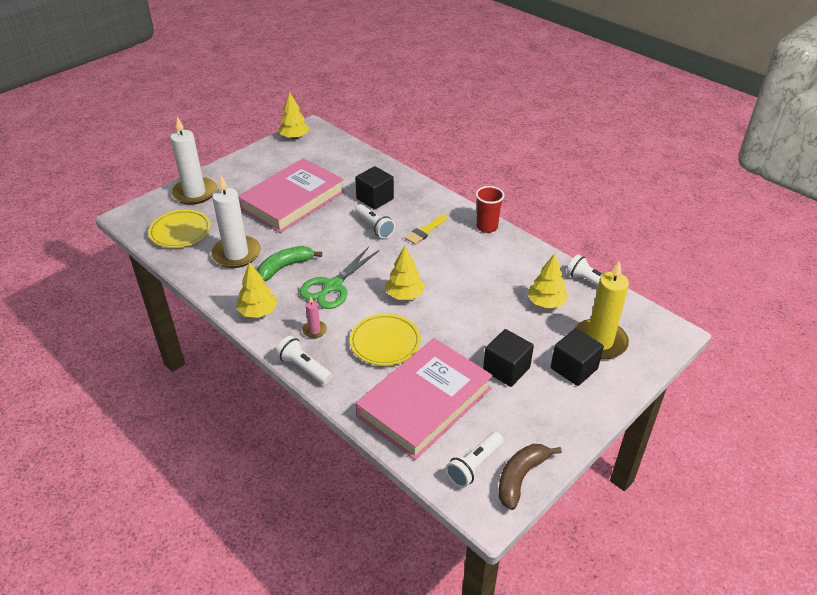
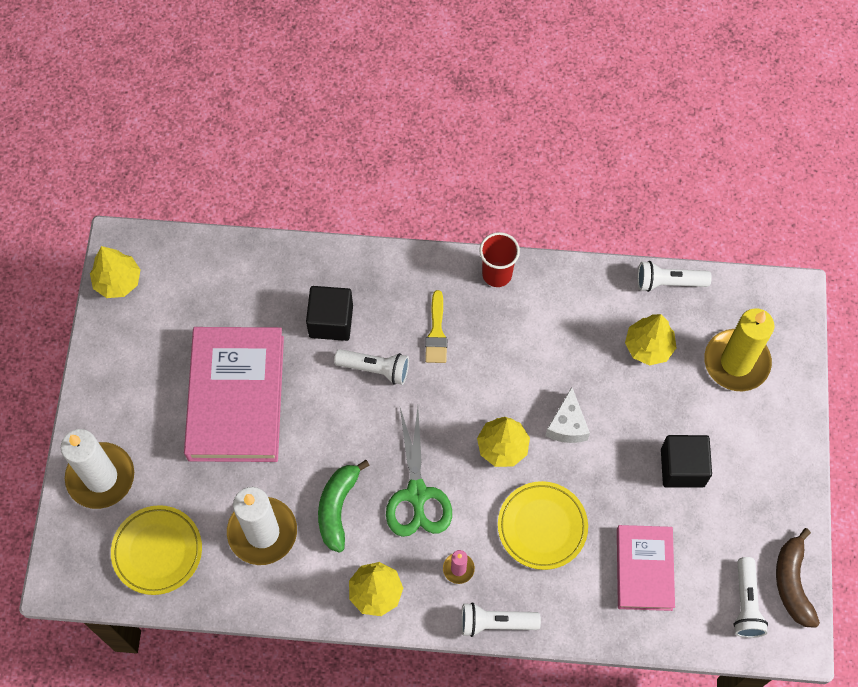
camera: 40 degrees left, 25 degrees up
pink book [356,338,493,460] -> pink book [617,525,675,611], size x0.58
black cube [551,328,604,386] -> none
none -> white cheese [545,387,590,443]

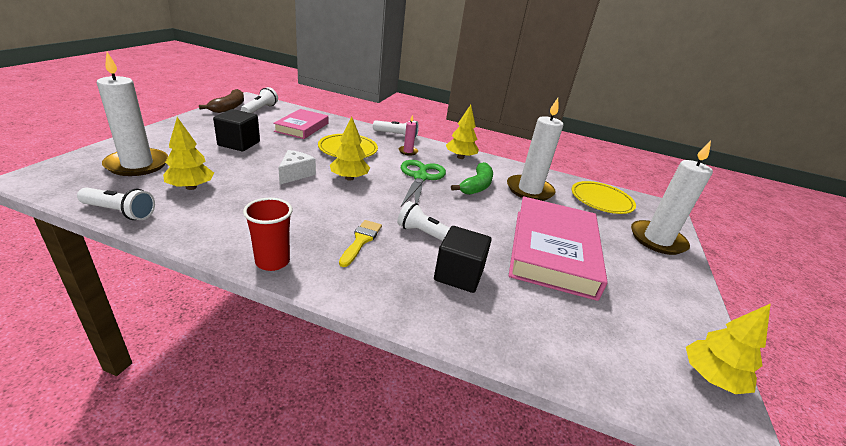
camera: 170 degrees left, 35 degrees down
yellow candle [704,308,774,391] -> white candle [97,52,168,176]

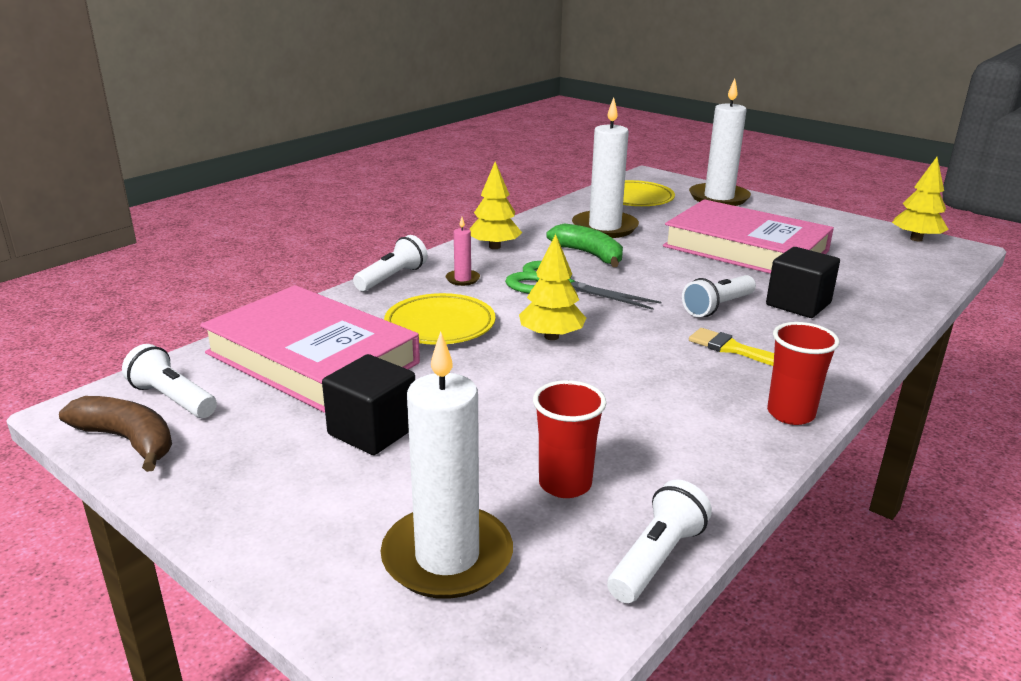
camera: 65 degrees left, 5 degrees down
yellow tree [163,117,214,190] -> red cup [533,380,606,498]
pink book [273,109,328,139] -> pink book [200,285,420,413], size x1.71
white cheese [279,150,316,185] -> none

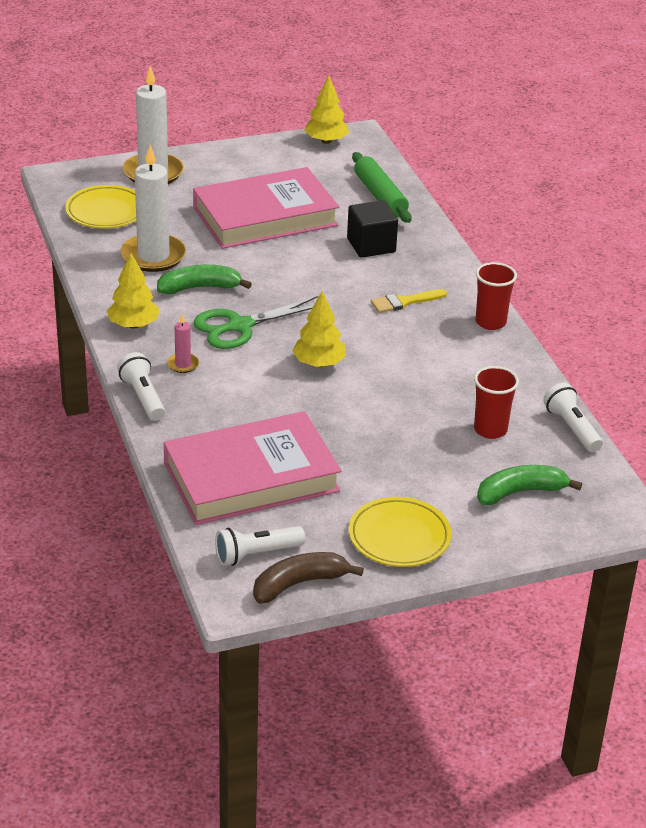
camera: 60 degrees left, 10 degrees up
black cube [322,354,415,455] -> none
white candle [381,331,513,599] -> green banana [477,465,582,505]
yellow plate [384,293,495,345] -> yellow plate moved to [349,497,452,567]
white flashlight [682,275,756,317] -> none
none -> green rolling pin [352,152,412,223]

